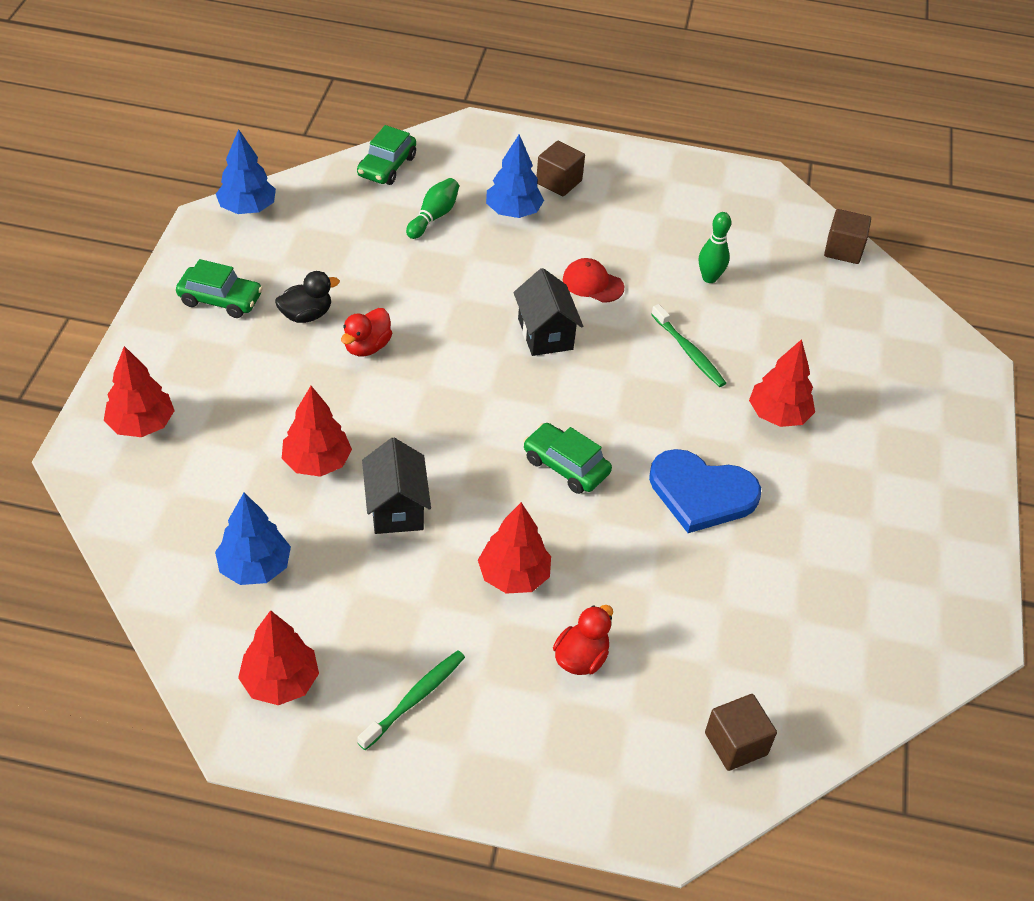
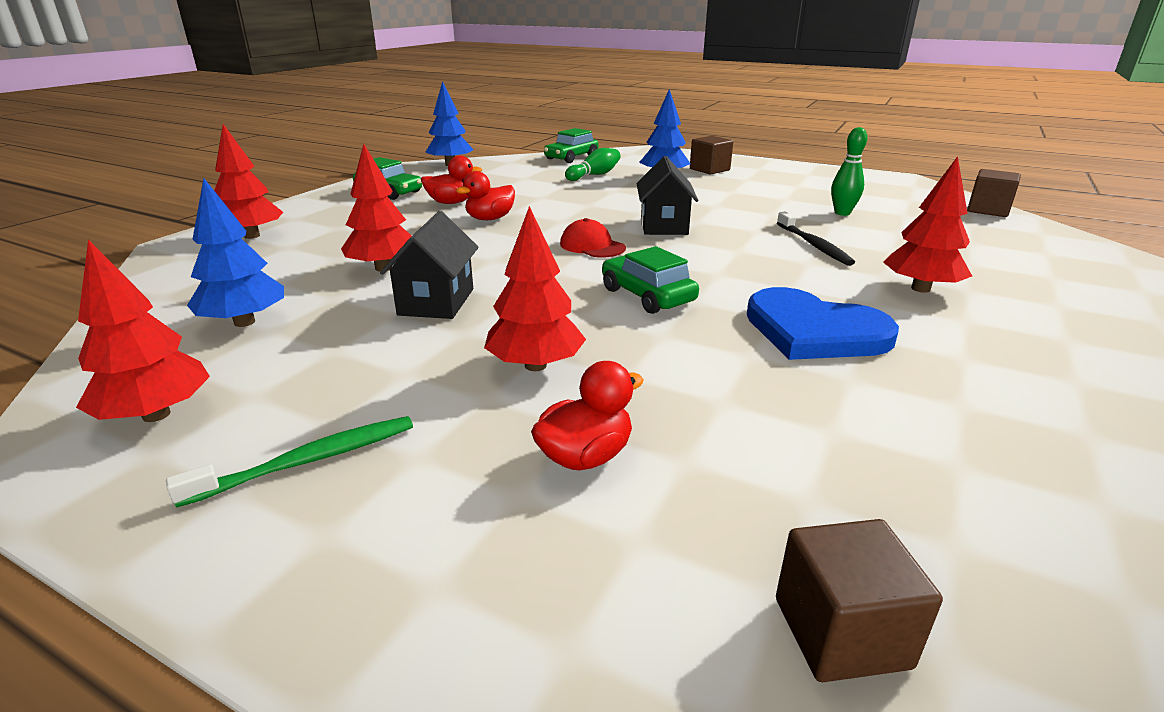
camera: 20 degrees right, 20 degrees down
black duck [275,271,340,323] -> red duck [421,155,483,204]
red cap [563,258,624,303] -> red cap moved to [560,218,626,258]
green toothbrush [651,304,726,387] -> black toothbrush [777,212,855,266]

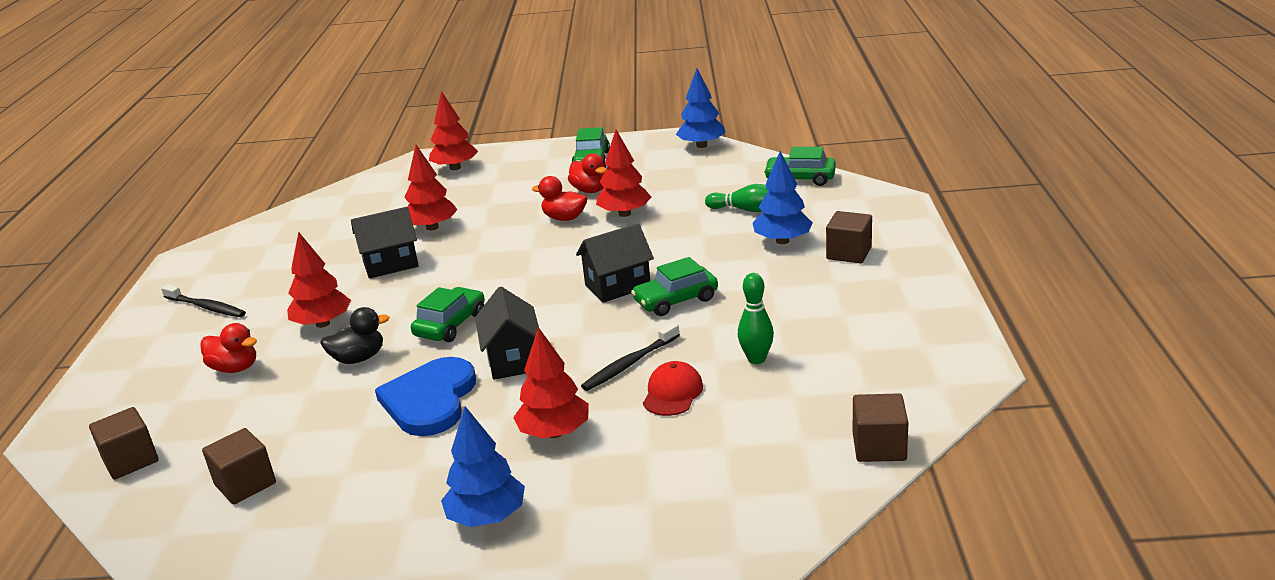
camera: 65 degrees right, 0 degrees up
red tree [76,239,210,422] -> red tree moved to [596,130,651,217]
green toothbrush [166,416,413,508] -> black toothbrush [161,285,246,317]
blue tree [187,178,284,327] -> blue tree moved to [441,406,525,527]
red cap [560,218,626,258] -> red cap moved to [643,361,703,416]
none -> brown cube [202,428,276,505]
none -> black duck [320,307,390,364]
none -> black house [475,287,539,380]
none -> green car [631,257,718,316]

